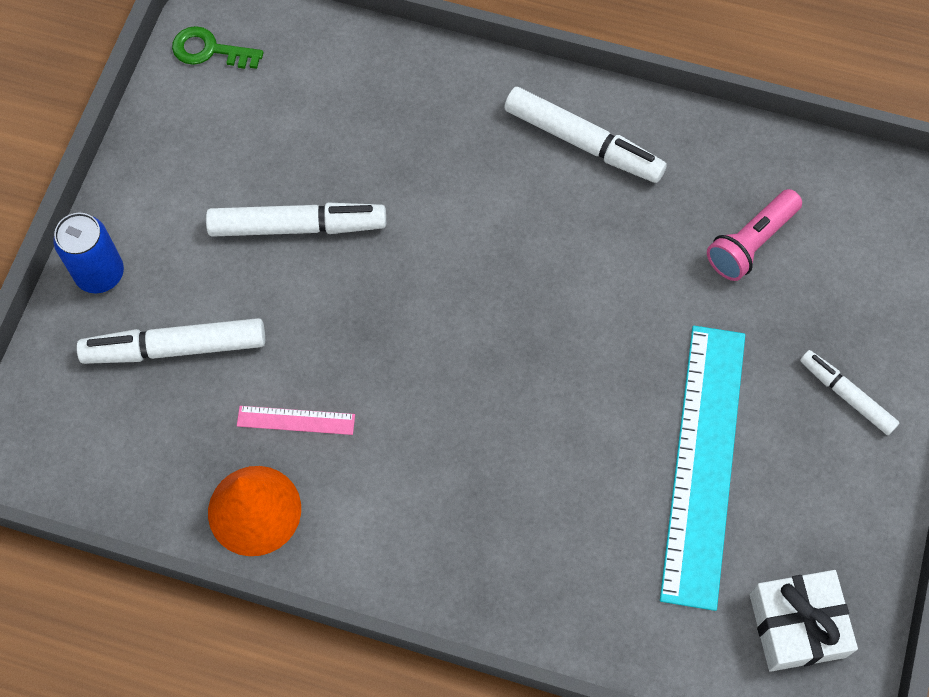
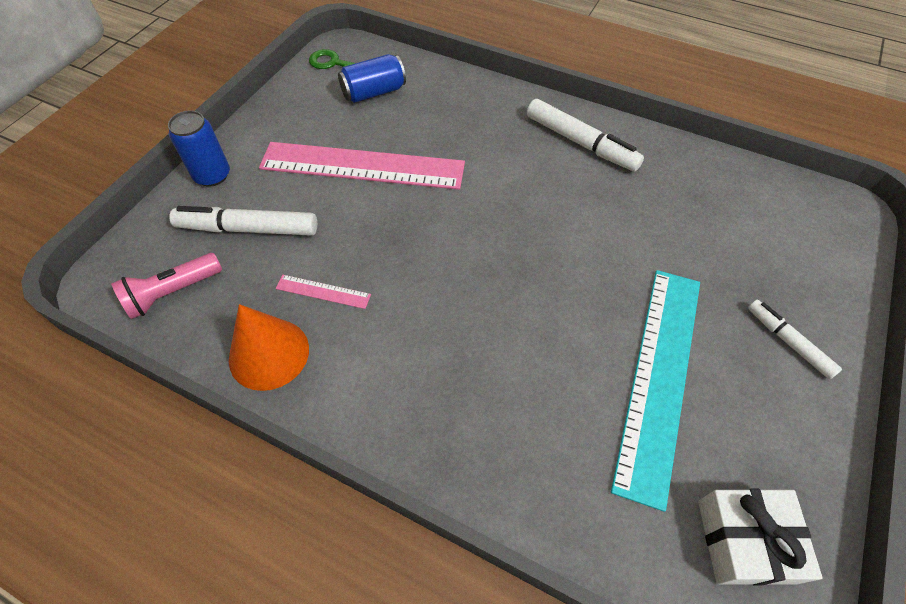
camera: 10 degrees right, 10 degrees down
white marker [206,202,386,237] -> pink ruler [259,142,465,190]
pink flashlight [707,189,802,281] -> pink flashlight moved to [111,253,222,319]
none -> blue can [338,54,406,103]

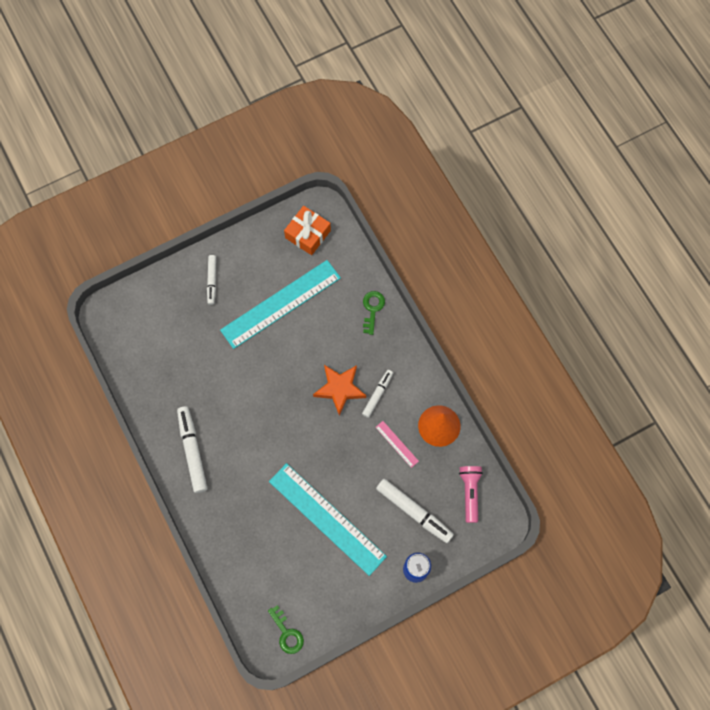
camera: 145 degrees left, 15 degrees up
pink flashlight [111,253,222,319] -> pink flashlight turned 90 degrees counterclockwise [459,466,483,523]
pink ruler [259,142,465,190] -> turquoise ruler [269,463,387,576]
blue can [338,54,406,103] -> none
white gift [698,489,823,586] -> orange gift [284,206,331,255]
none -> orange star [313,365,366,416]
none -> white marker [362,370,393,418]
none -> green key [363,291,385,335]

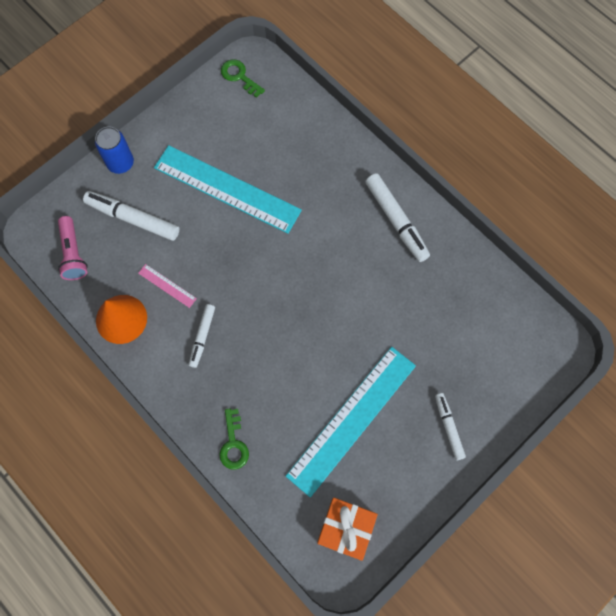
camera: 165 degrees right, 0 degrees up
orange star [313,365,366,416] -> none

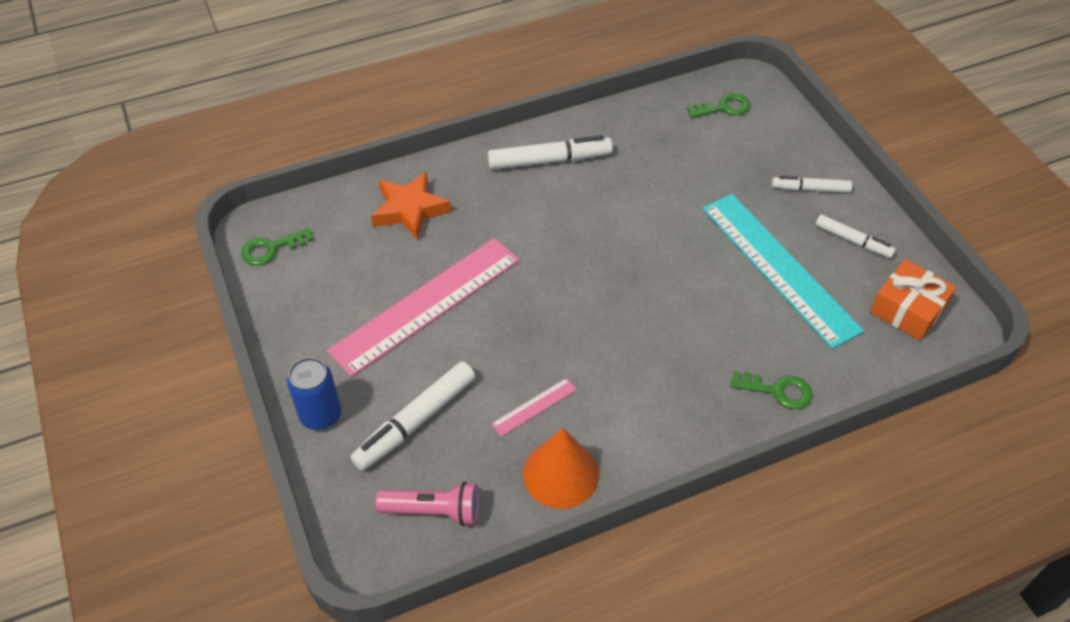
camera: 70 degrees left, 20 degrees down
turquoise ruler [154,145,302,234] -> pink ruler [327,238,519,377]
white marker [189,304,215,368] -> white marker moved to [816,215,896,258]
none -> orange star [371,171,451,240]
none -> green key [687,93,751,118]

